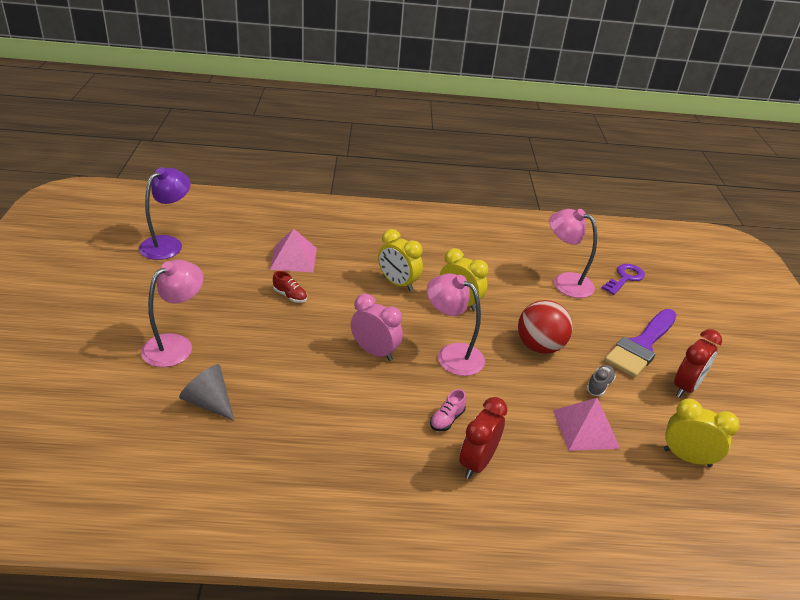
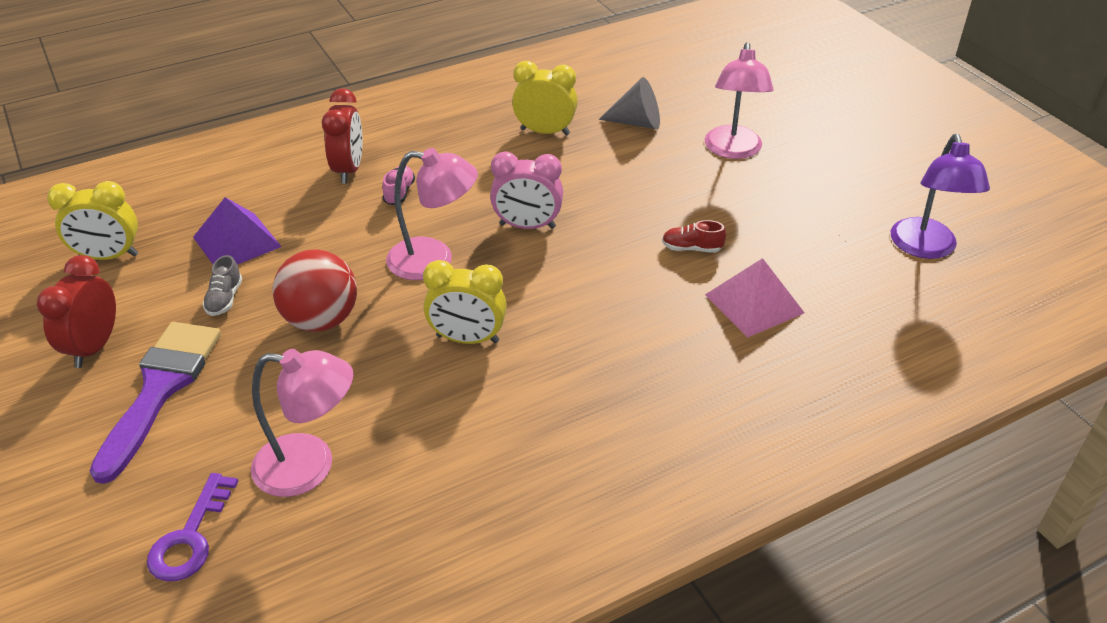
camera: 155 degrees right, 5 degrees up
yellow clock [378,229,423,292] -> yellow clock moved to [512,61,578,135]
pink pyramid [553,398,621,451] -> purple pyramid [193,197,282,265]

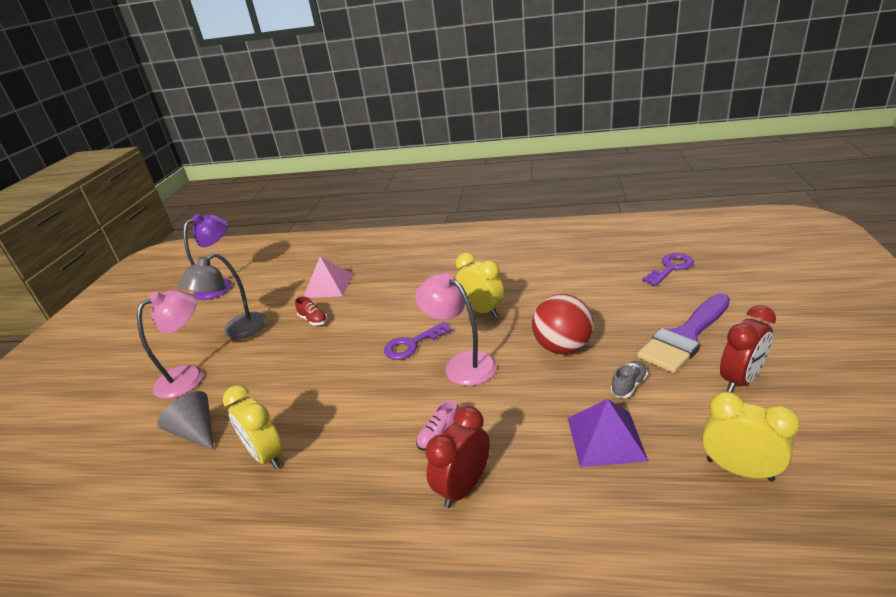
camera: 140 degrees left, 10 degrees down
pink lamp [251,349,353,497] -> none
pink clock [490,152,563,229] -> none
none -> grey lamp [178,253,267,338]
none -> purple key [384,322,452,360]

